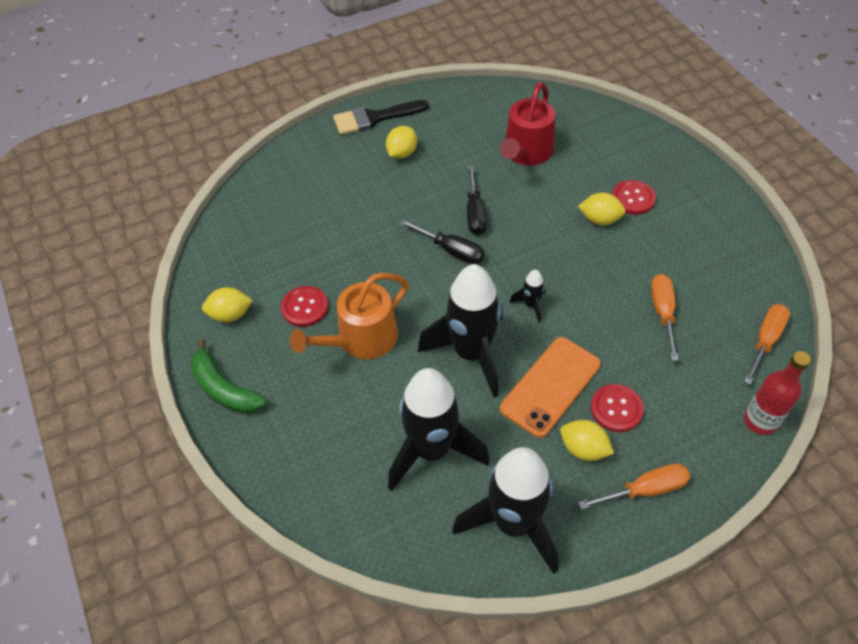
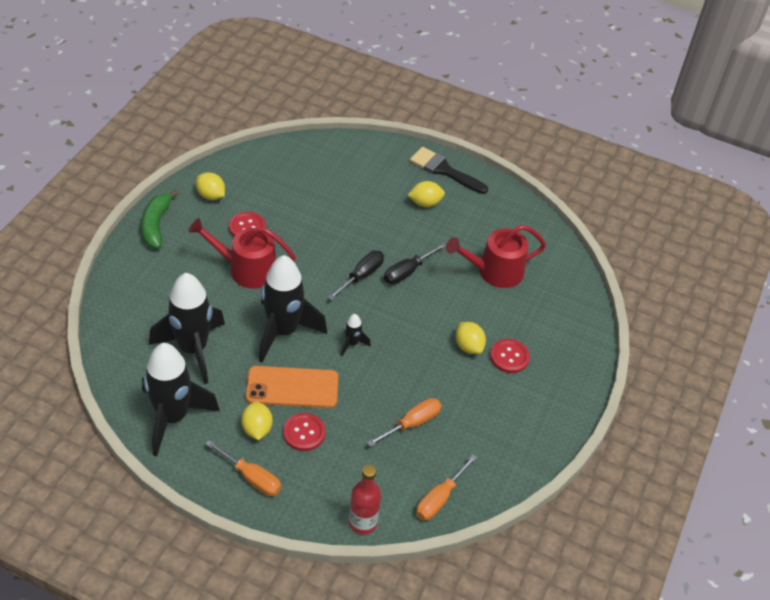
camera: 45 degrees right, 5 degrees down
orange watering can [290,273,409,359] -> red watering can [188,218,296,289]
black screwdriver [400,219,484,264] -> black screwdriver turned 135 degrees counterclockwise [328,251,384,300]
orange screwdriver [744,304,790,385] -> orange screwdriver turned 135 degrees clockwise [416,455,477,521]

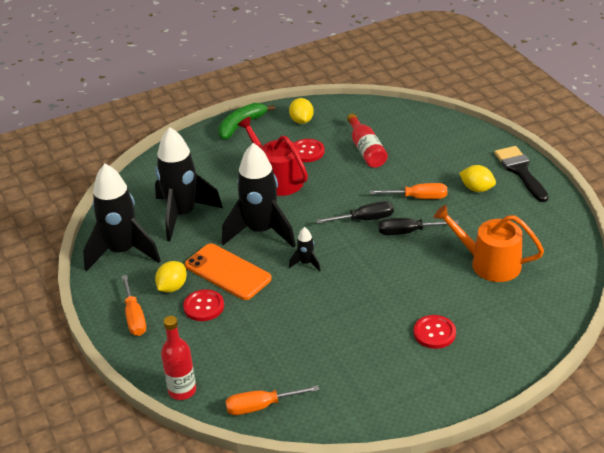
camera: 45 degrees right, 10 degrees down
orange screwdriver [367,398,442,447] -> orange screwdriver moved to [370,183,447,199]
red watering can [446,225,546,288] -> orange watering can [433,205,544,282]
yellow lemon [455,322,486,354] -> none
none -> red bottle [347,114,388,168]

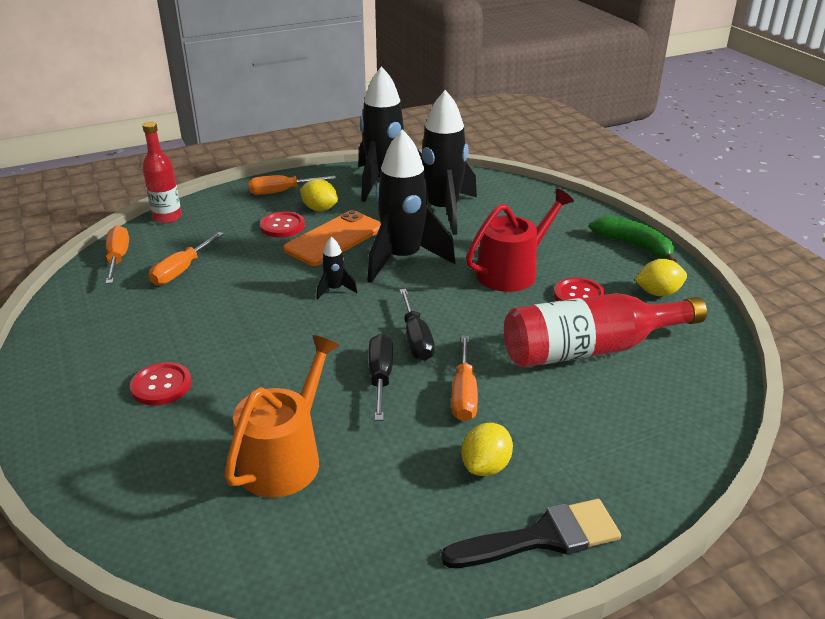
camera: 90 degrees right, 5 degrees down
red bottle [347,114,388,168] -> red bottle [504,293,707,367], size x1.60
none -> orange screwdriver [149,232,224,285]

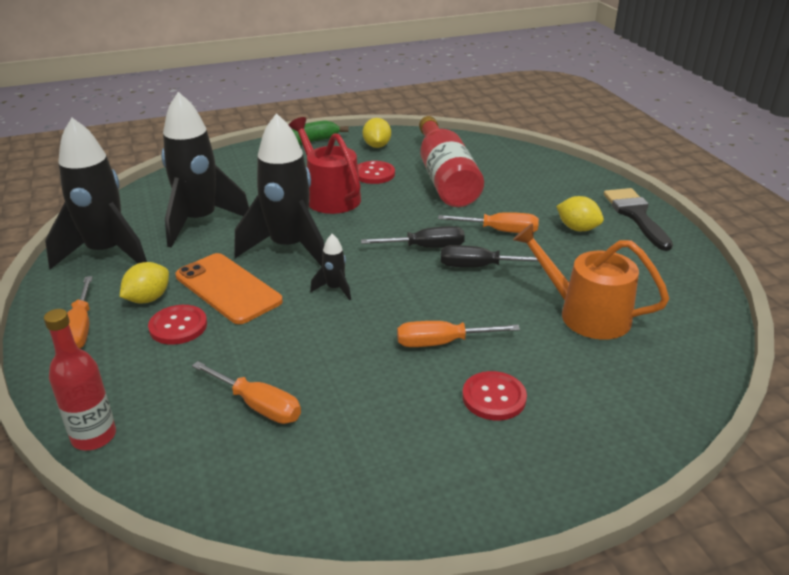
camera: 85 degrees left, 0 degrees up
orange screwdriver [106,225,129,284] -> orange screwdriver moved to [397,321,520,347]

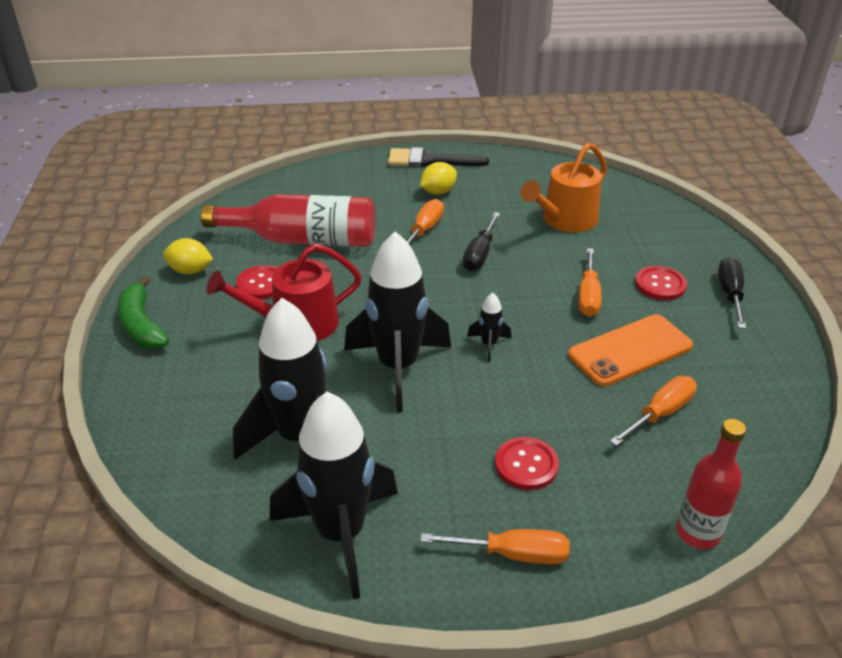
camera: 75 degrees left, 5 degrees up
yellow lemon [120,262,169,303] -> none
orange phone [175,253,283,324] -> orange phone moved to [568,314,693,387]
black screwdriver [361,226,465,248] -> black screwdriver moved to [718,257,746,329]

